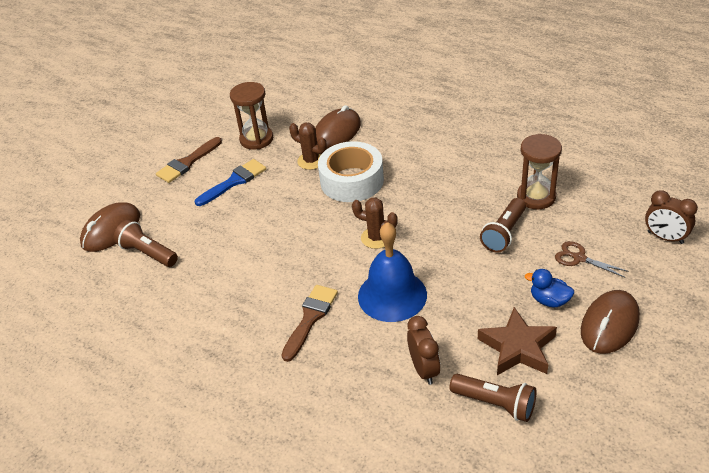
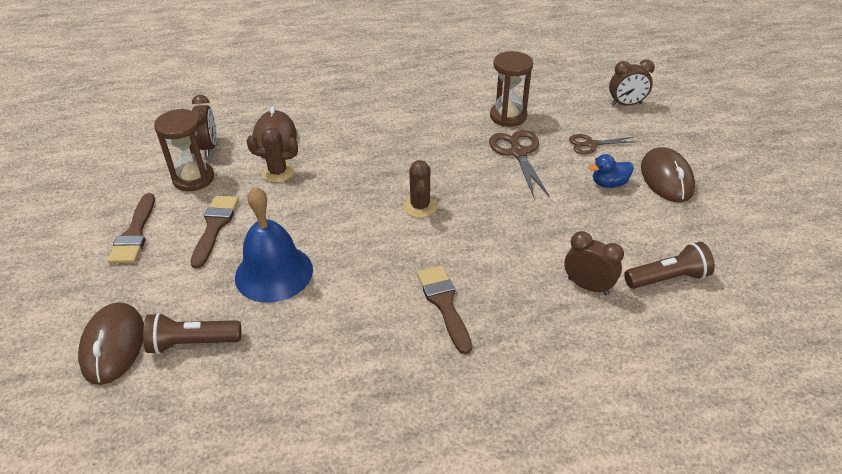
camera: 45 degrees left, 0 degrees up
blue brush [195,159,266,206] -> brown brush [190,196,239,269]
white tape [318,141,384,202] -> none
brown cactus [352,198,398,249] -> brown cactus turned 75 degrees counterclockwise [403,160,437,218]
blue bell [358,222,427,322] -> blue bell moved to [235,186,313,303]
brown star [478,307,557,375] -> none
brown flashlight [480,198,526,253] -> brown scissors [489,130,549,197]
none -> brown clock [192,95,217,156]

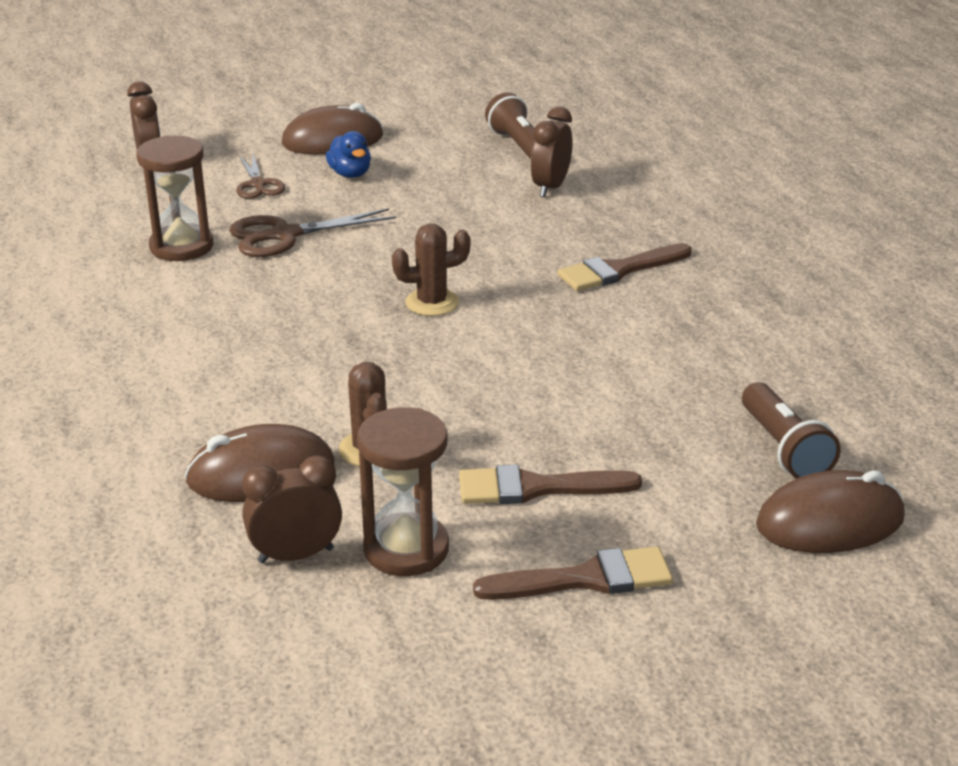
camera: 100 degrees left, 10 degrees down
blue bell [235,186,313,303] -> none

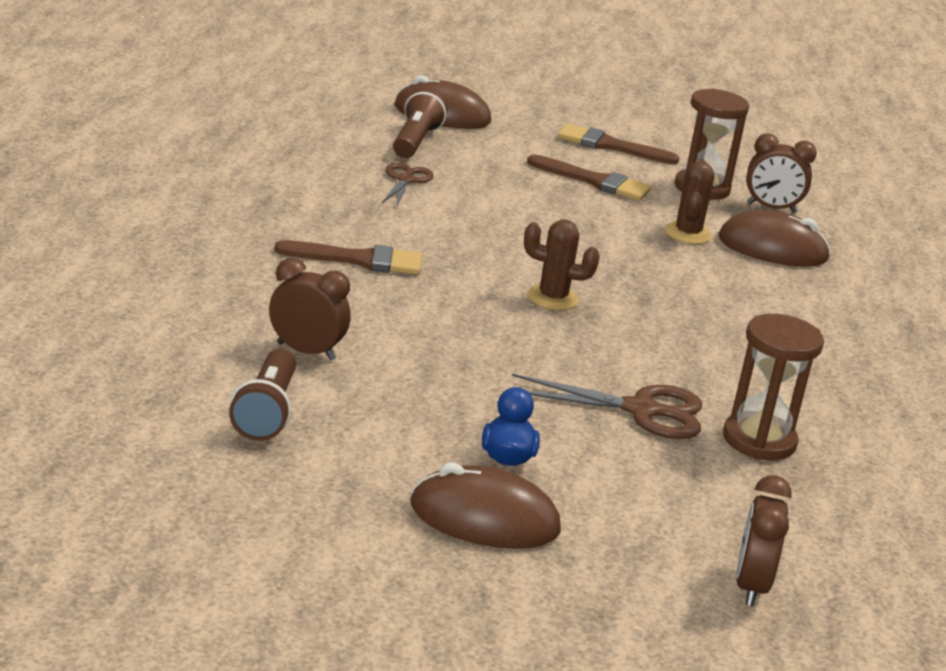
camera: 155 degrees left, 5 degrees down
brown scissors [236,154,285,199] -> brown scissors moved to [382,163,433,207]
brown clock [531,106,573,197] -> brown clock turned 120 degrees counterclockwise [269,258,351,360]

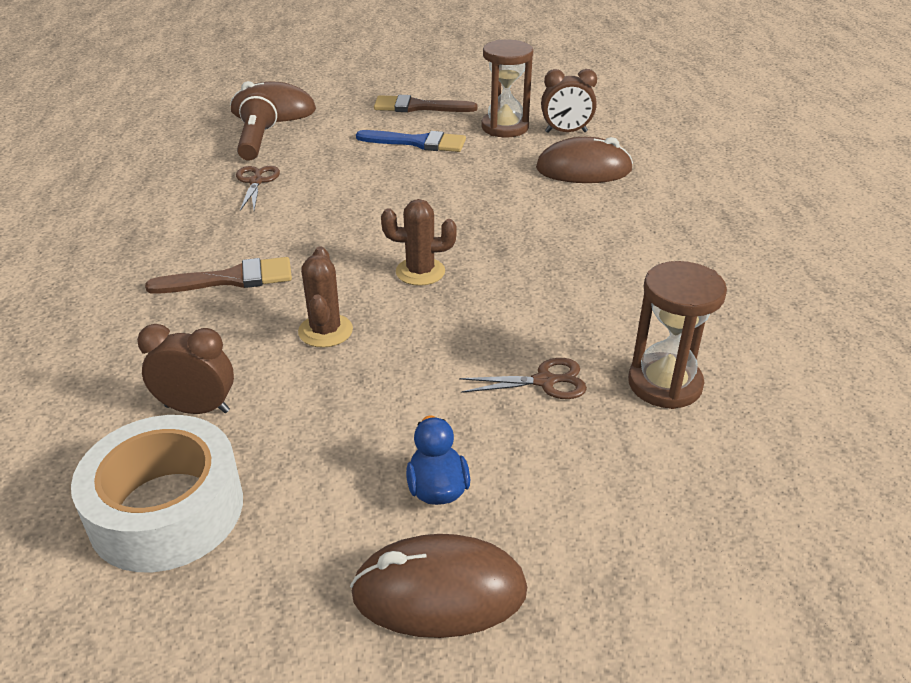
camera: 10 degrees left, 10 degrees up
brown flashlight [229,349,296,441] -> white tape [71,415,243,572]
brown scissors [512,374,702,439] -> brown scissors [459,358,587,399], size x0.64
brown brush [527,154,651,201] -> blue brush [356,130,466,152]
brown cactus [665,160,714,244] -> brown cactus moved to [298,247,353,348]
brown clock [736,475,792,606] -> none

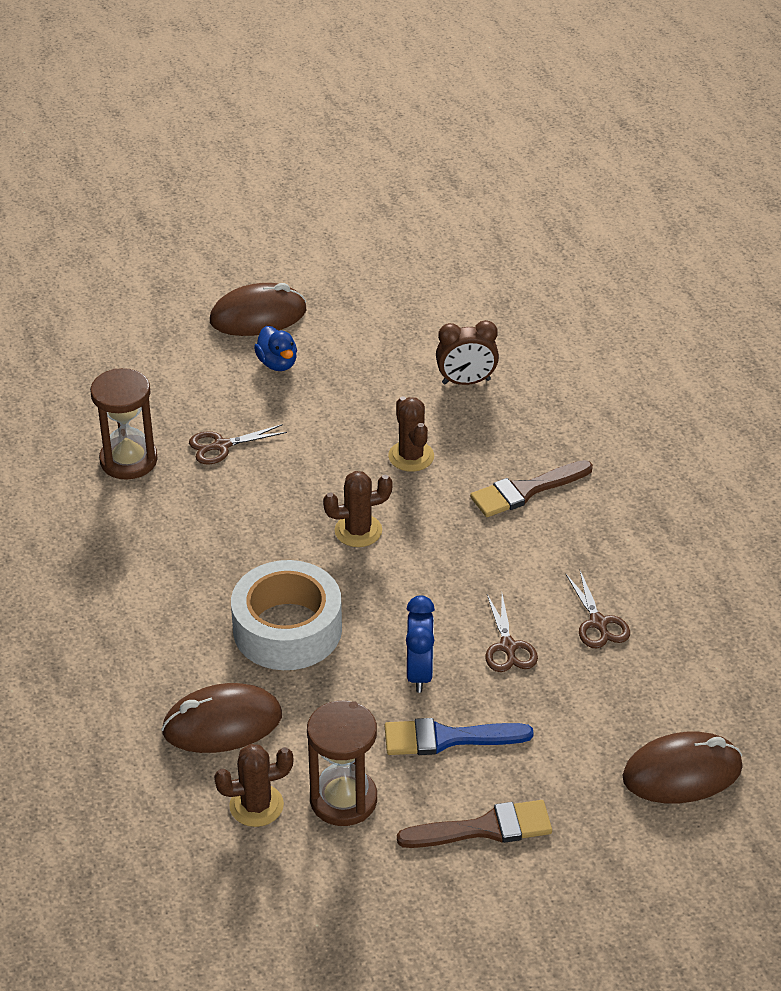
camera: 165 degrees right, 5 degrees up
white tape [71,415,243,572] -> white tape moved to [231,560,342,670]
brown flashlight [237,93,277,161] -> none
brown clock [541,69,597,133] -> brown cactus [214,744,293,827]
none -> blue clock [406,596,435,693]
none -> brown scissors [485,594,538,672]

